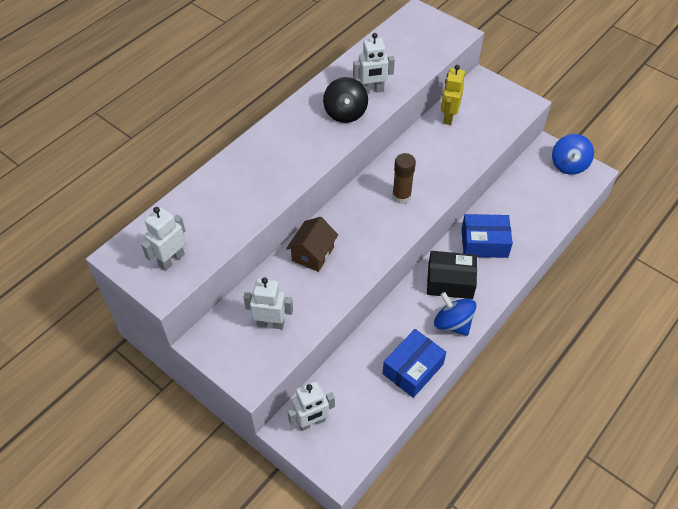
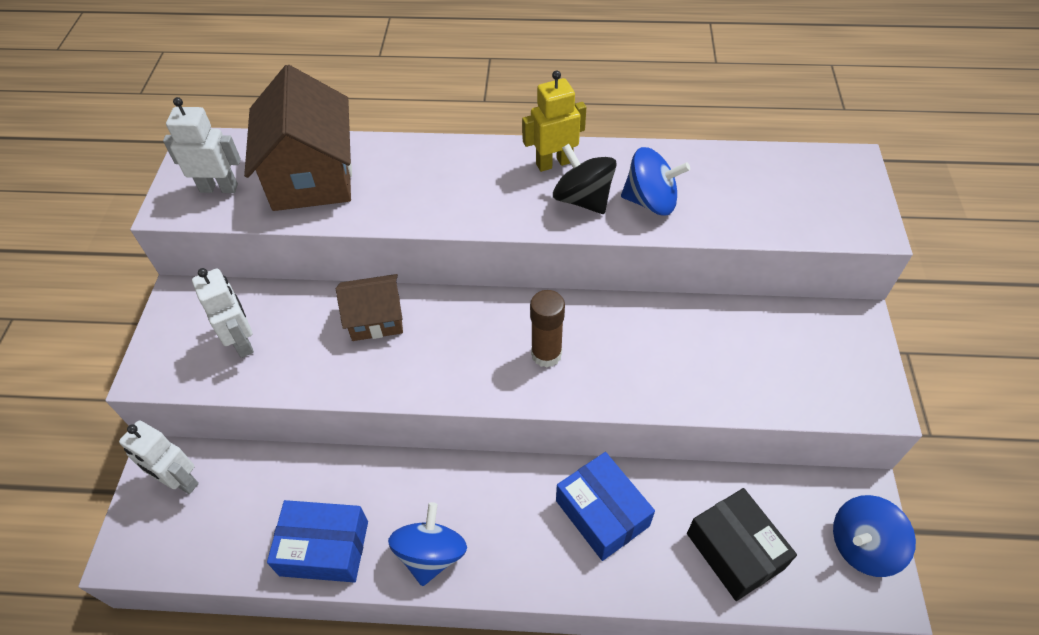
camera: 55 degrees right, 0 degrees up
black spinning top [323,77,368,123] -> black spinning top turned 90 degrees clockwise [553,144,617,214]
white robot [353,33,395,94] -> blue spinning top [621,147,690,216]
black box [427,251,477,299] -> black box moved to [687,488,797,601]
yellow robot [441,65,465,125] -> yellow robot moved to [522,70,586,172]
none -> brown house [244,65,352,211]

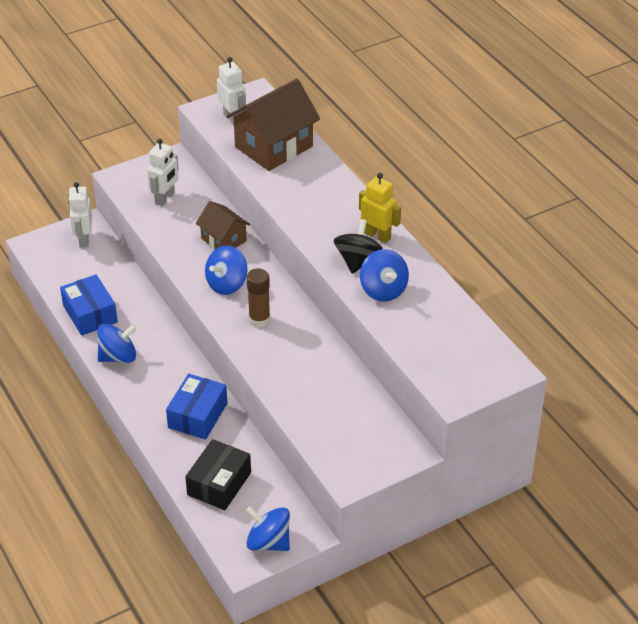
camera: 55 degrees right, 10 degrees down
none -> blue spinning top [205,245,248,295]

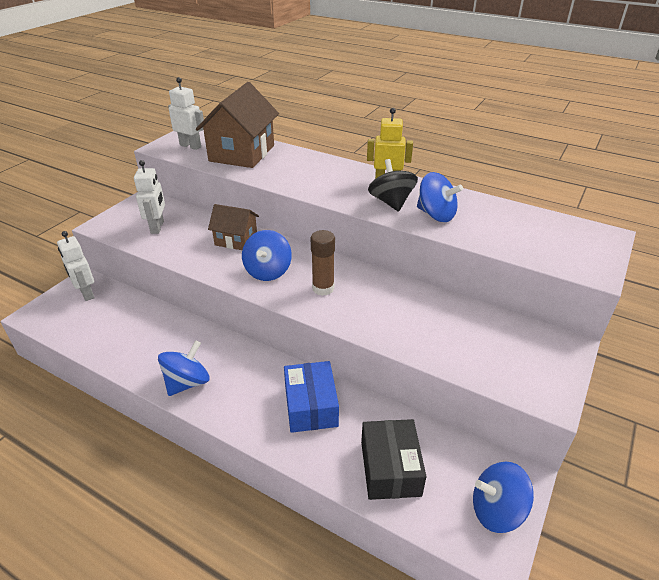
camera: 30 degrees left, 5 degrees down
blue box [60,274,118,336] -> none

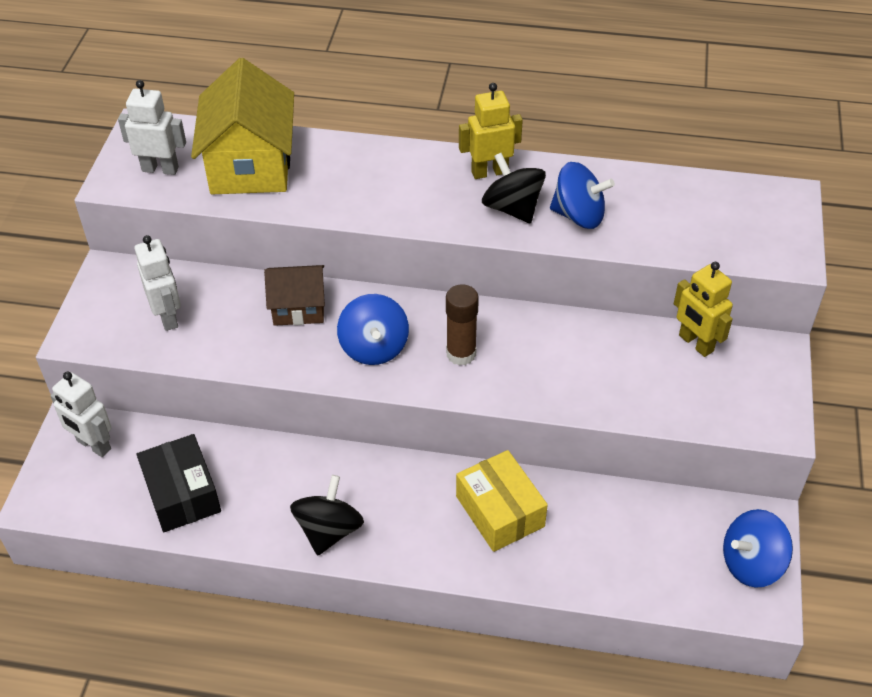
camera: 20 degrees left, 10 degrees up
blue spinning top [158,340,210,396] -> black spinning top [290,475,364,556]
brown house [196,82,279,168] -> yellow house [191,58,294,194]
blue box [284,361,339,433] -> yellow box [456,450,548,552]
black box [361,419,426,500] -> black box moved to [137,434,221,532]
none -> yellow robot [674,262,733,357]

